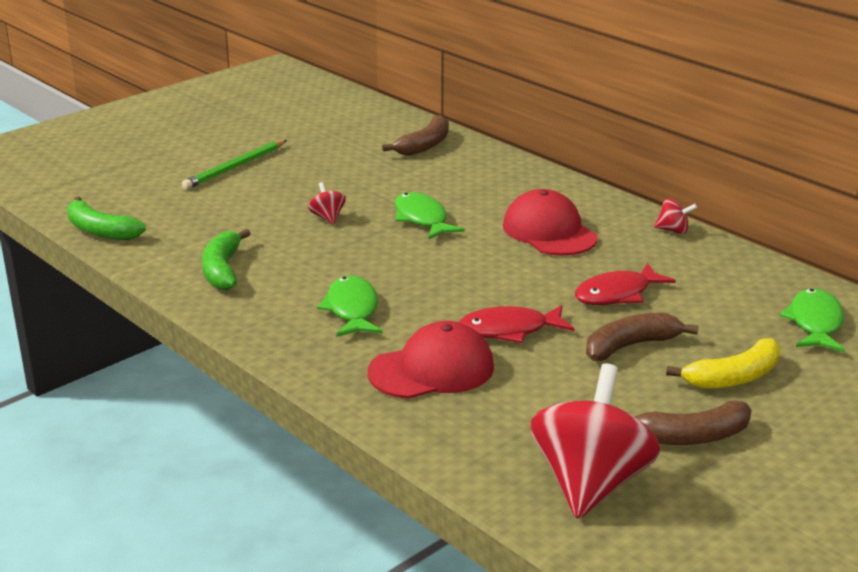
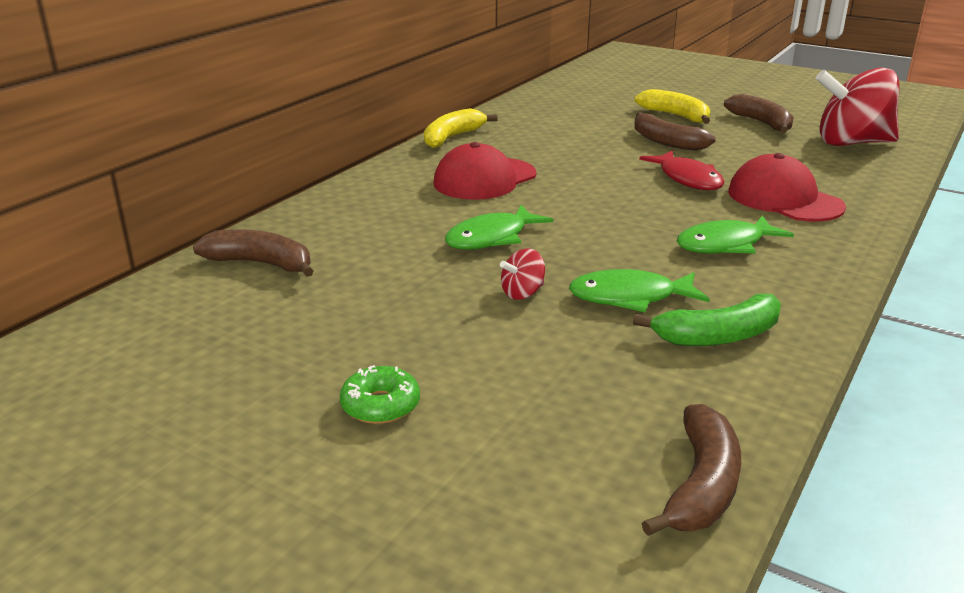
camera: 105 degrees left, 0 degrees up
green banana [67,196,146,240] -> brown banana [641,404,741,536]
green pencil [182,140,287,189] -> green donut [340,365,420,424]
red fish [575,263,676,305] -> none
red spinning top [654,198,697,234] -> yellow banana [424,108,498,148]
green fish [779,288,845,352] -> green fish moved to [569,269,710,312]

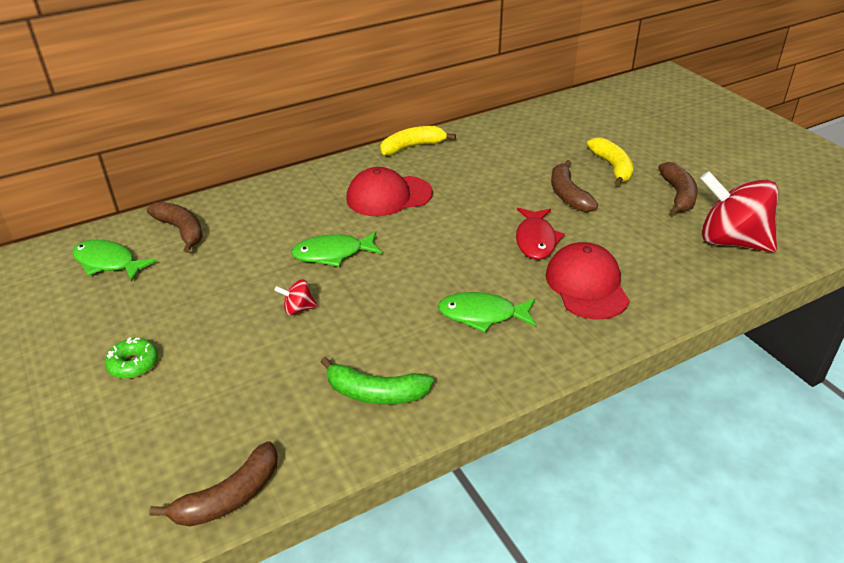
camera: 30 degrees right, 10 degrees up
green fish [569,269,710,312] -> green fish moved to [72,239,157,282]

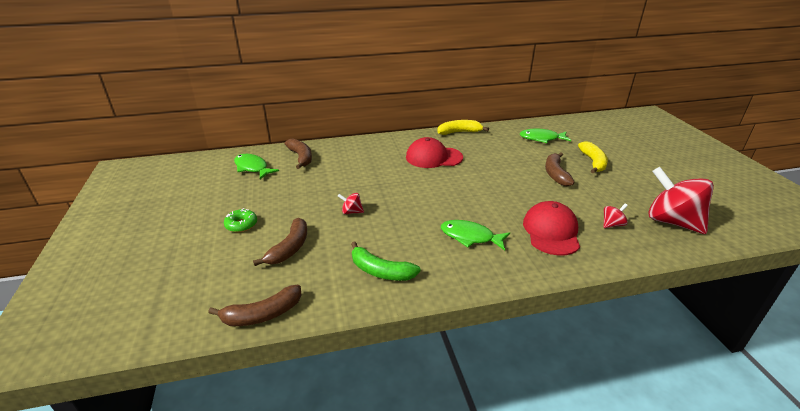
camera: 15 degrees right, 5 degrees down
green fish [291,231,382,266] -> green fish moved to [520,129,571,143]
red fish [516,208,565,260] -> none
brown banana [658,162,698,215] -> brown banana moved to [253,218,307,266]
none -> red spinning top [603,203,628,228]

